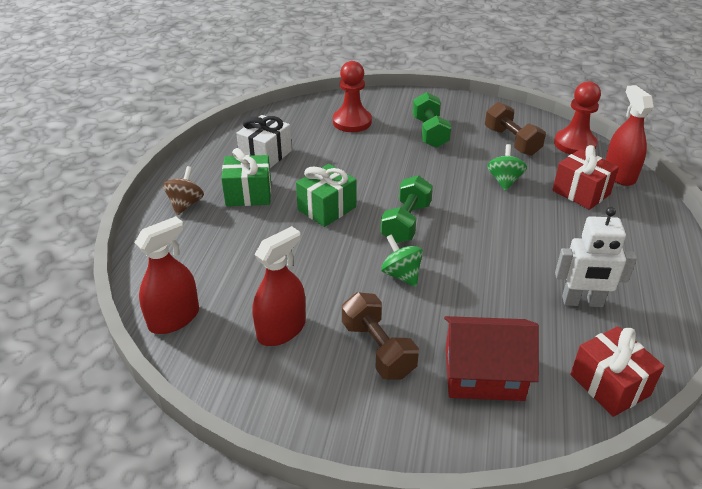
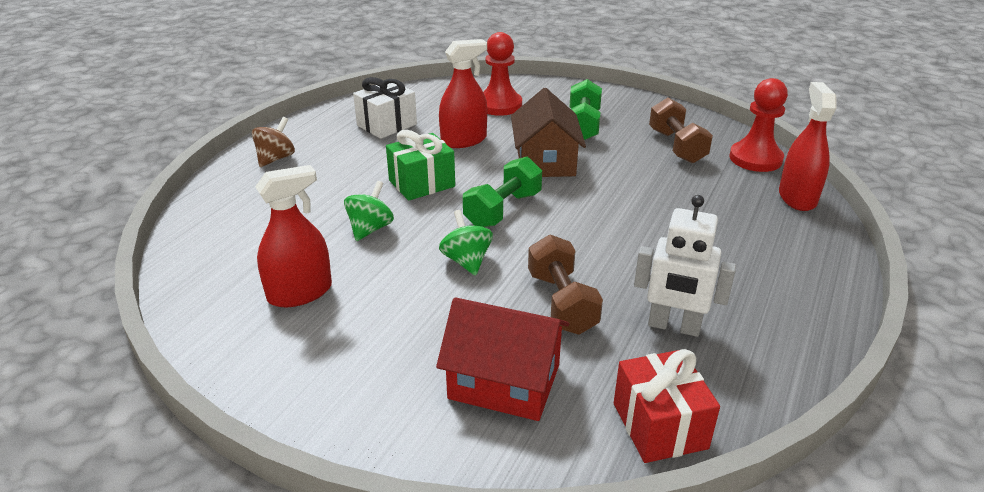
camera: 15 degrees right, 5 degrees down
red spray bottle [135,216,199,334] -> red spray bottle moved to [439,39,487,148]
green gift [221,148,271,206] -> none
brown dumbbell [342,292,419,380] -> brown dumbbell moved to [528,234,603,335]
green spinning top [487,144,527,191] -> green spinning top moved to [344,181,394,241]
red gift [553,145,619,210] -> none
none -> brown house [511,88,586,177]

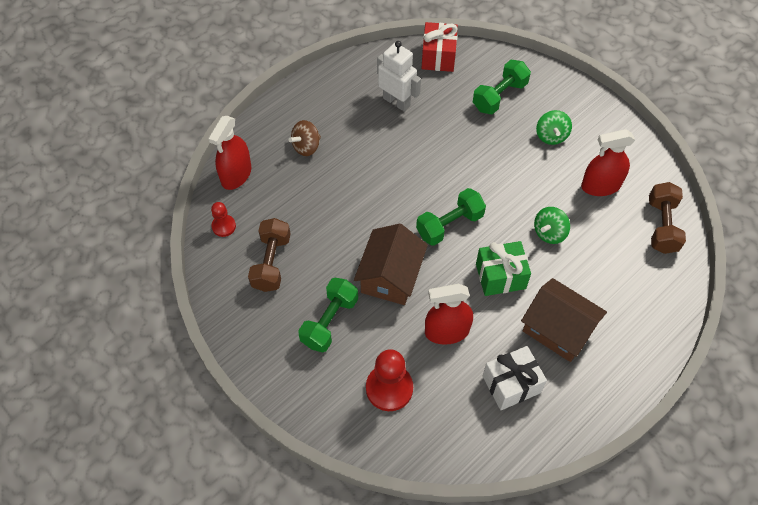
camera: 160 degrees left, 25 degrees up
brown spinning top [252,117,295,167] -> brown spinning top moved to [289,120,321,156]
red house [436,297,569,421] -> green dumbbell [473,60,531,114]
green spinning top [439,210,493,276] -> green spinning top moved to [536,110,572,145]
brown dumbbell [528,234,603,335] -> brown dumbbell moved to [649,182,686,254]
red pawn [729,78,788,172] -> red pawn [211,202,236,237], size x0.56
none -> brown house [521,278,607,362]

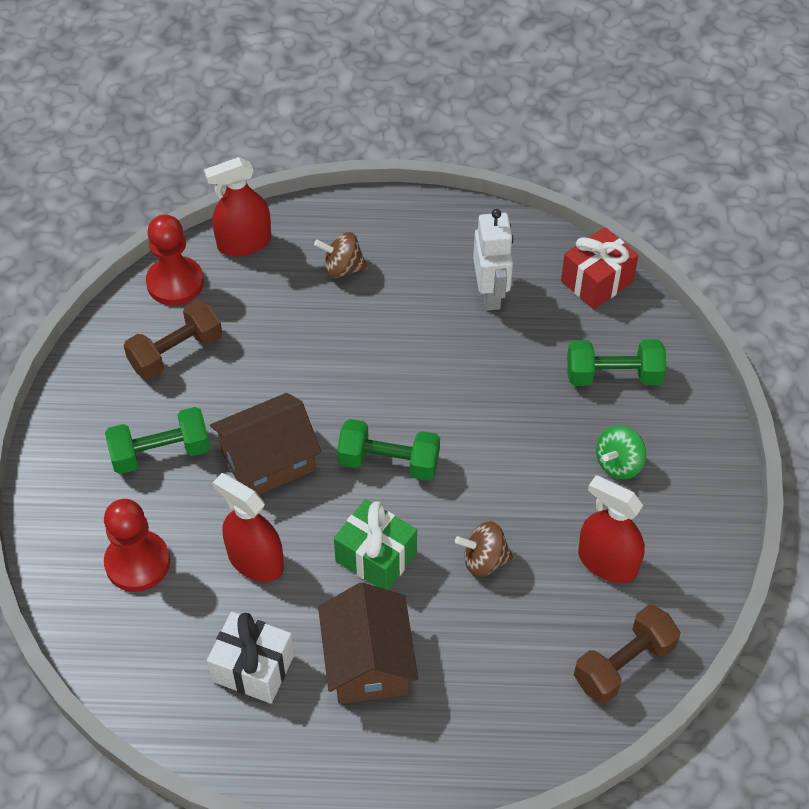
camera: 45 degrees right, 5 degrees down
red pawn [211,202,236,237] -> red pawn [146,214,204,305], size x1.79
green spinning top [534,207,570,244] -> brown spinning top [455,521,514,577]

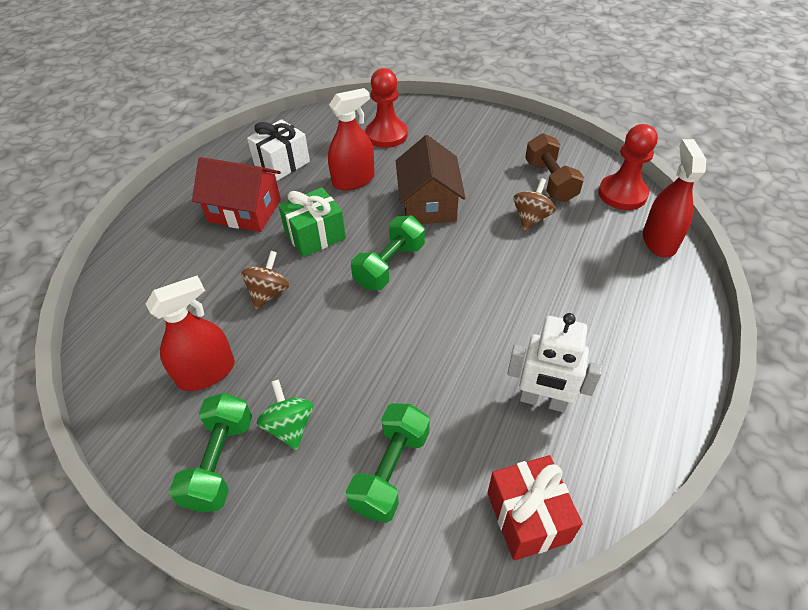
camera: 115 degrees right, 5 degrees down
green dumbbell [105,407,210,474] -> green dumbbell moved to [169,393,252,512]
brown spinning top [314,232,368,278] -> brown spinning top moved to [514,178,556,231]
brown house [318,582,418,704] -> red house [192,157,281,232]
brown dumbbell [574,605,681,704] -> none

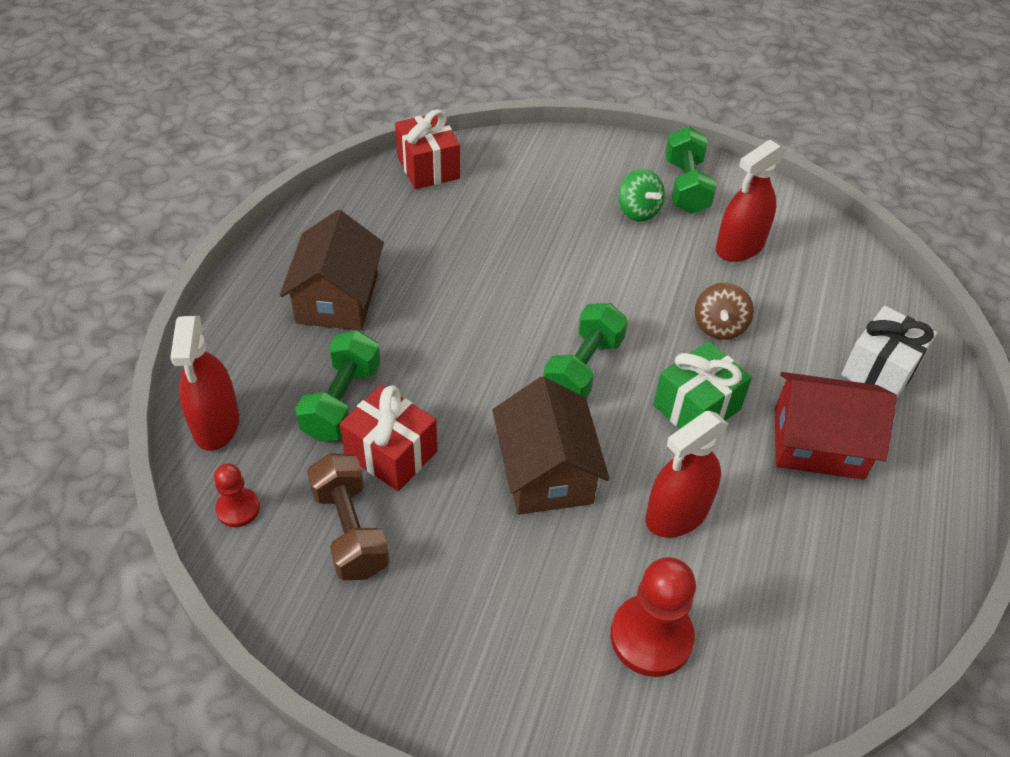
camera: 170 degrees right, 0 degrees up
white gift [247,119,310,181] -> white gift moved to [841,306,937,398]
green dumbbell [346,403,430,523] -> green dumbbell moved to [295,330,381,442]
white robot [507,313,602,412] -> none
brown spinning top [514,178,556,231] -> red gift [340,385,437,491]
red pawn [599,124,658,210] -> red pawn [214,464,260,527], size x0.56
none -> brown house [280,210,384,331]

